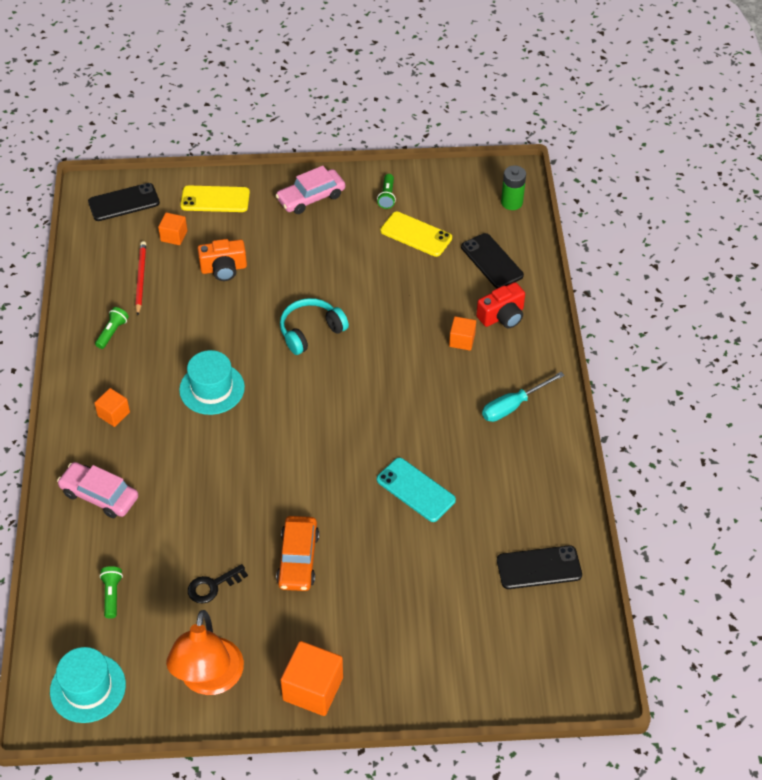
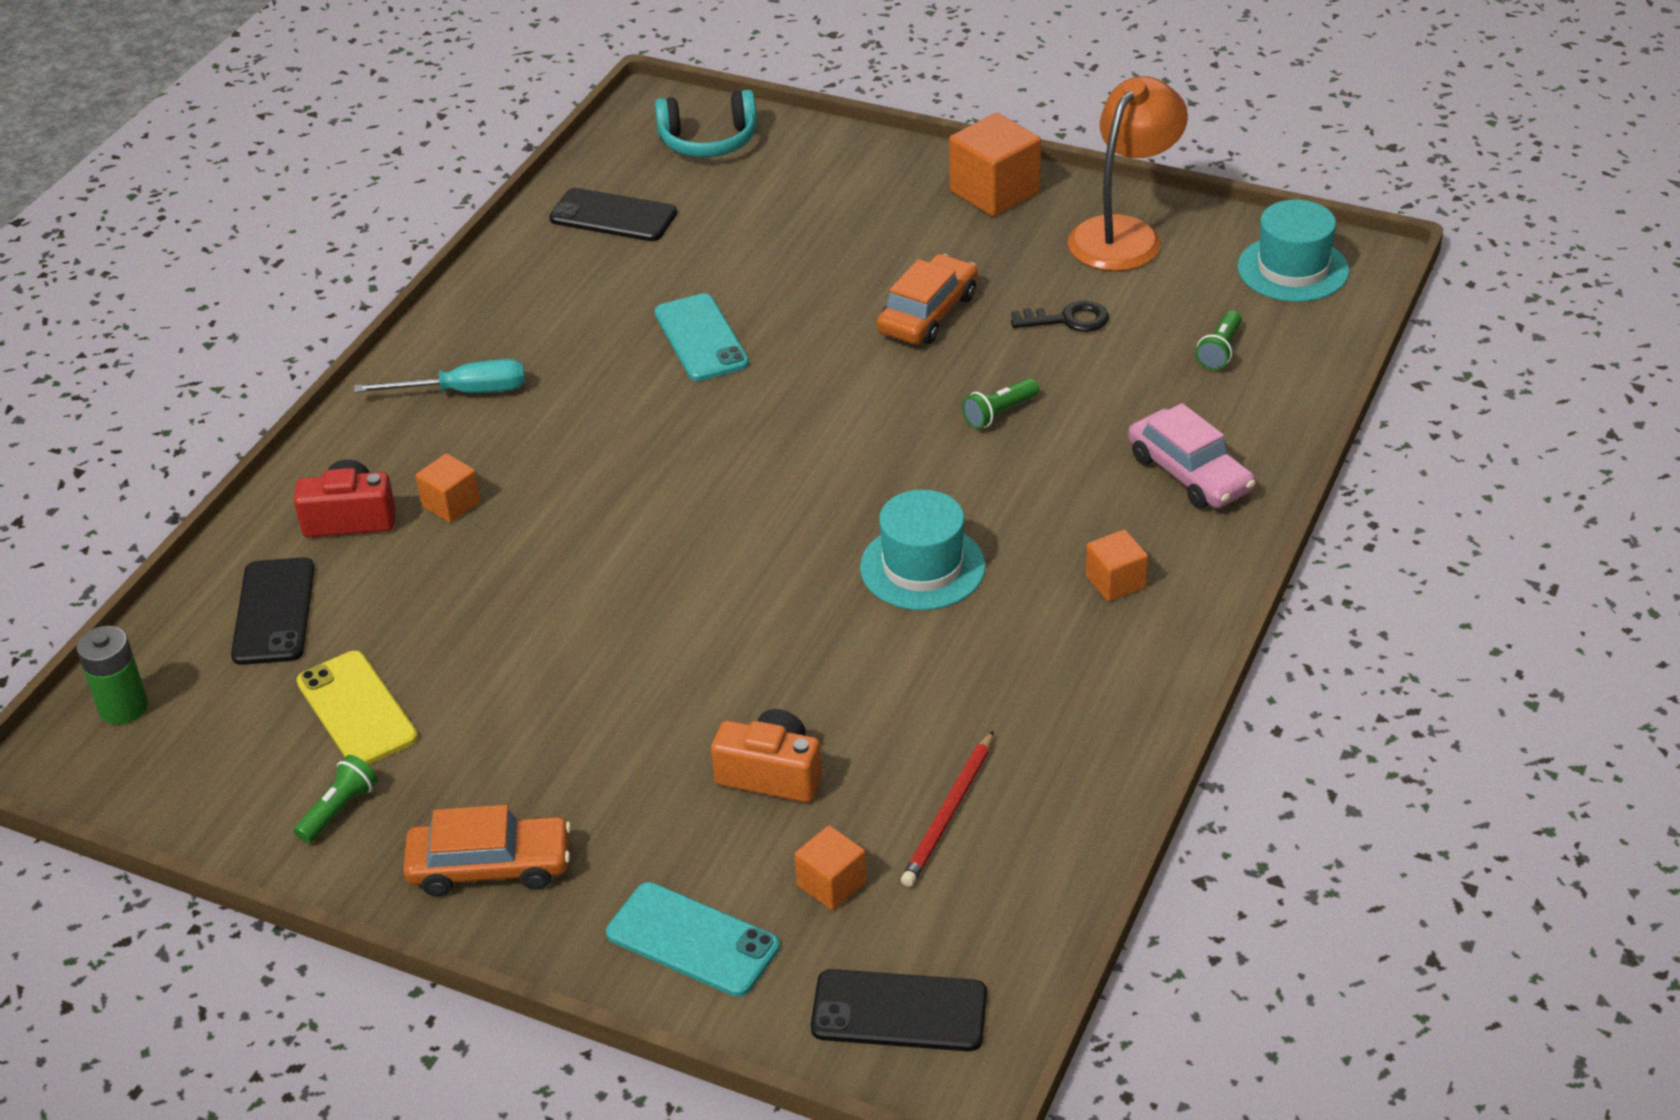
camera: 150 degrees left, 10 degrees down
green flashlight [95,307,129,349] -> green flashlight moved to [962,378,1039,429]
yellow phone [180,185,250,212] -> turquoise phone [606,882,780,997]
pink car [275,166,345,214] -> orange car [403,805,571,896]
turquoise headphones [280,298,349,355] -> turquoise headphones moved to [655,90,757,157]

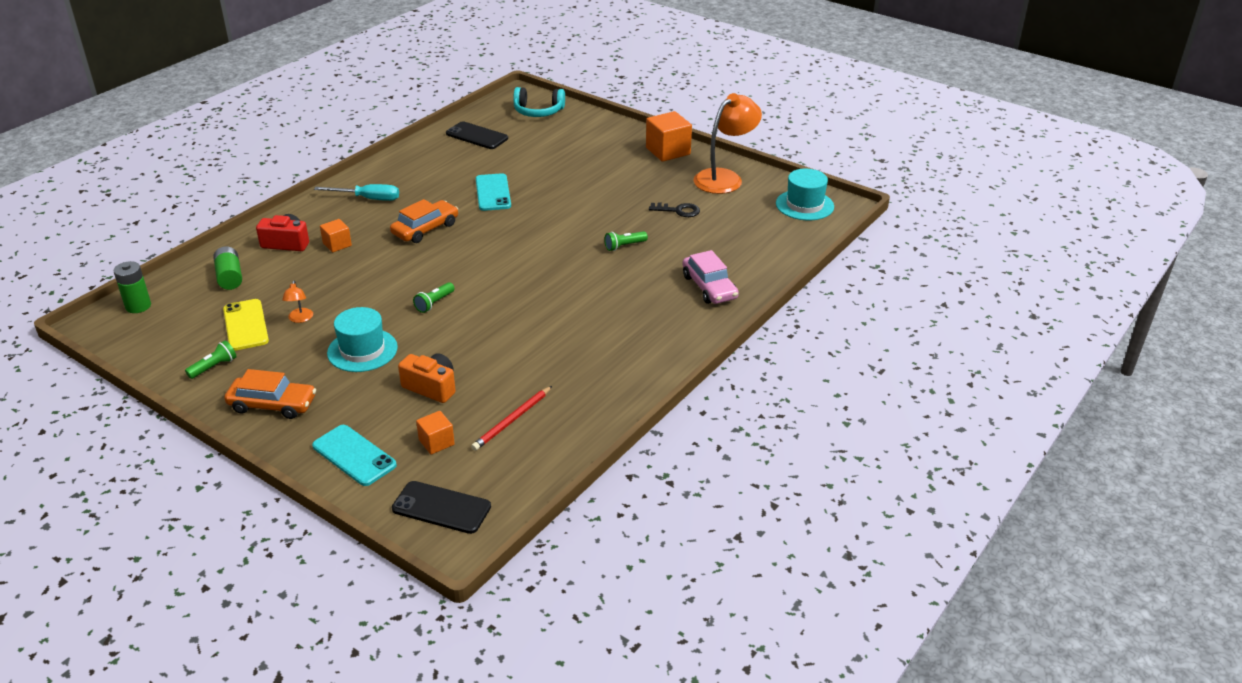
camera: 10 degrees right, 5 degrees down
black phone [231,557,315,665] -> green battery [213,246,242,290]
turquoise hat [860,489,986,610] -> turquoise hat moved to [327,307,398,372]
orange car [877,254,978,344] -> orange car moved to [390,199,458,243]
orange cube [1086,529,1148,601] -> none
green flashlight [1195,310,1242,370] -> green flashlight moved to [413,282,455,313]
none -> orange lamp [282,281,313,323]

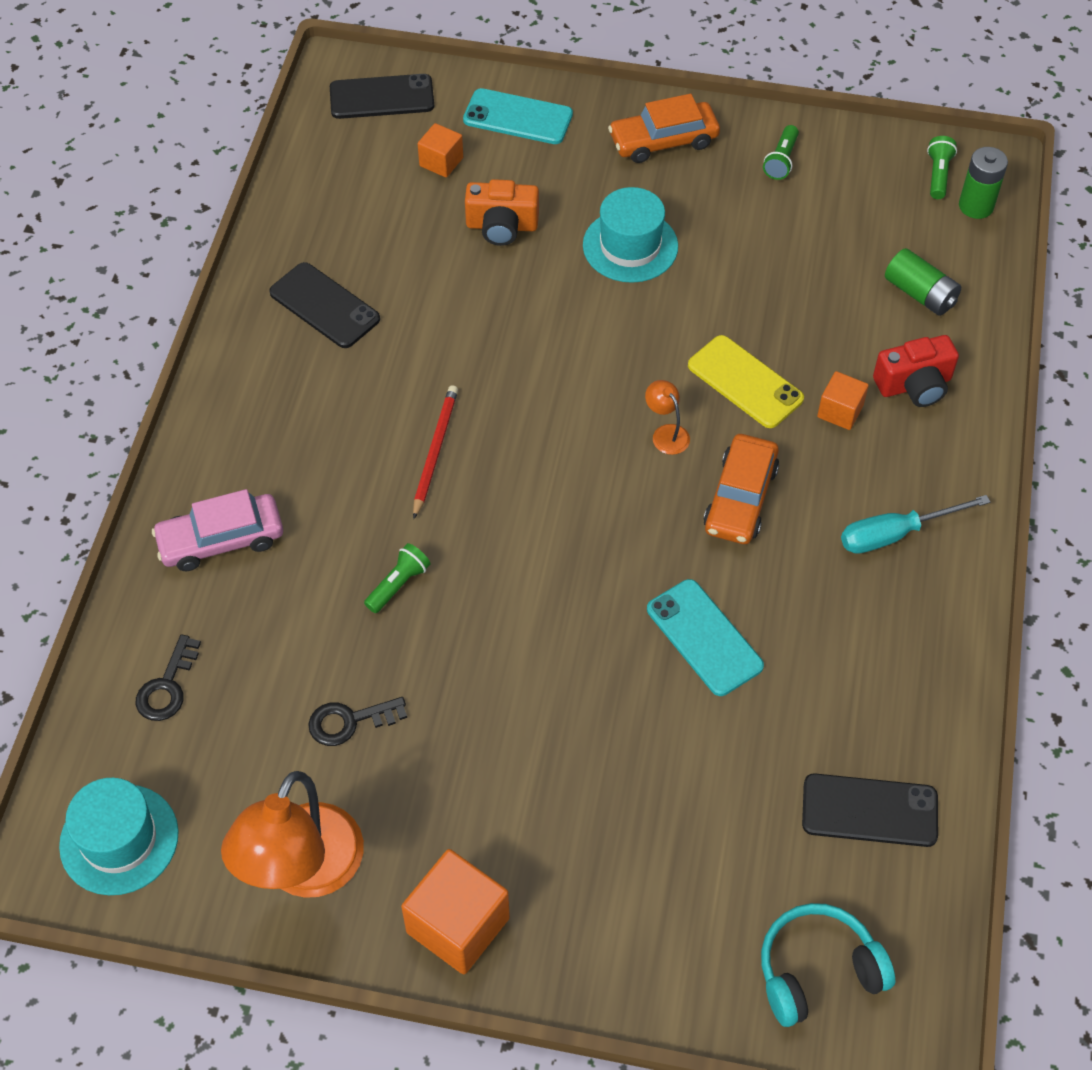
camera: 155 degrees right, 20 degrees up
yellow phone [223,299,269,351] -> yellow phone moved to [688,335,804,428]
orange lamp [282,281,313,323] -> orange lamp moved to [645,380,690,455]
green flashlight [413,282,455,313] -> green flashlight moved to [927,136,957,199]
red pencil [471,386,552,451] -> red pencil moved to [413,385,458,519]
pink car [683,250,739,304] -> pink car turned 60 degrees counterclockwise [152,489,283,571]
none -> black key [136,634,201,721]
none -> black phone [269,262,380,348]

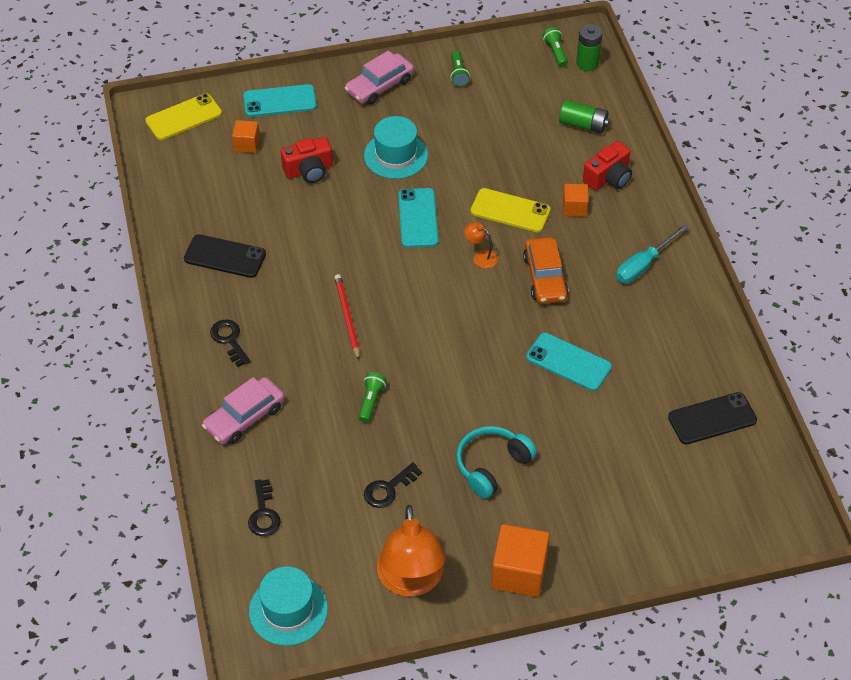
camera: 25 degrees left, 5 degrees down
black phone [330,74,434,119] -> yellow phone [145,93,222,140]
orange camera [465,179,539,246] -> red camera [281,137,333,183]
orange car [608,94,720,163] -> pink car [345,50,414,105]
turquoise headphones [761,903,895,1027] -> turquoise headphones moved to [456,426,537,499]
none -> black key [210,320,250,367]
none -> turquoise phone [398,188,439,248]

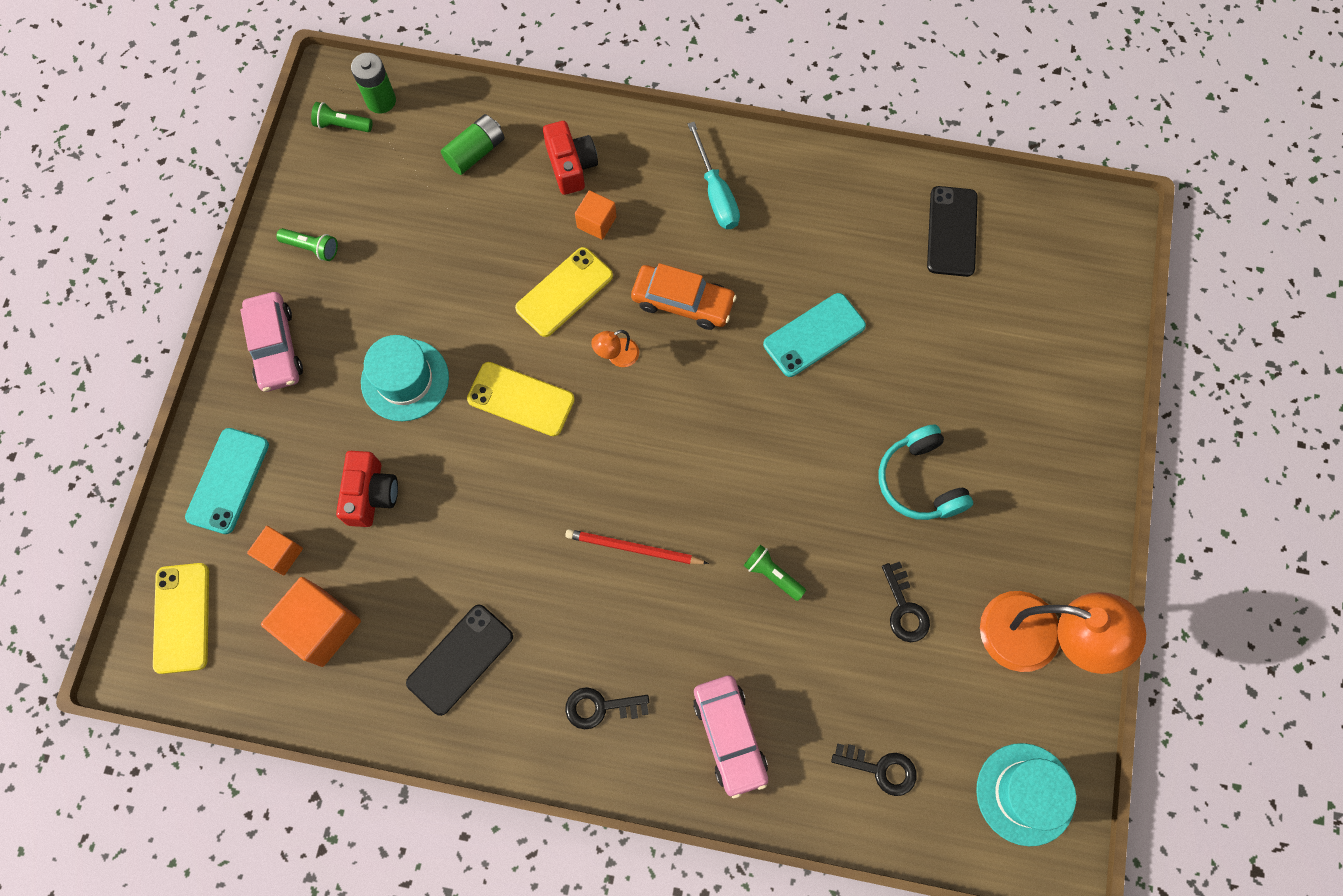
camera: 65 degrees left, 20 degrees up
turquoise phone [398,188,439,248] -> yellow phone [467,362,575,436]
orange cube [491,524,550,597] -> orange cube moved to [261,577,361,667]

